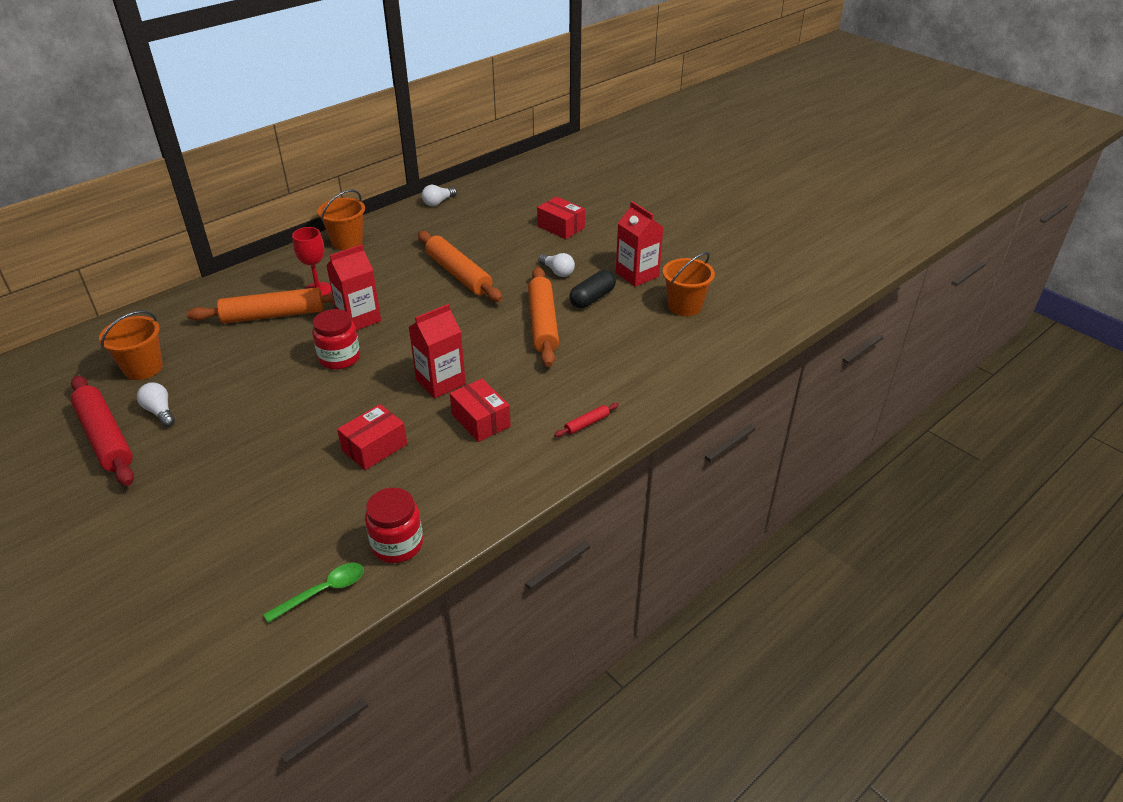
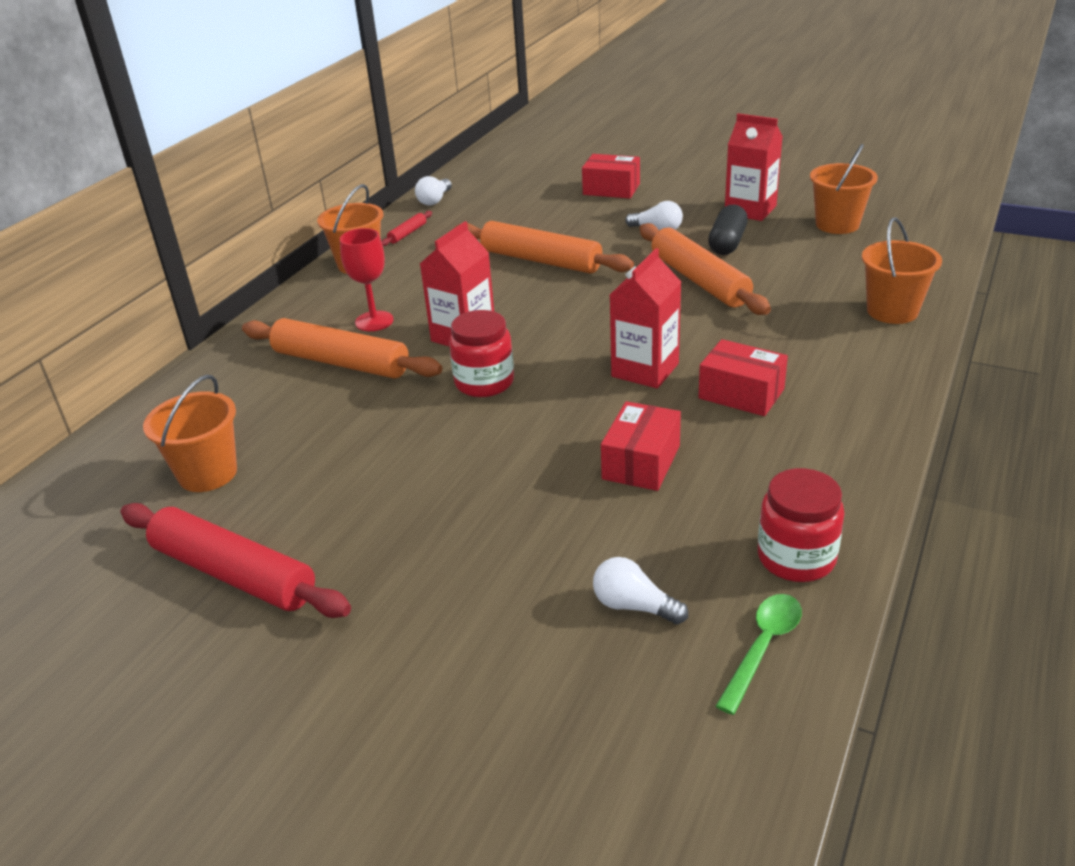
camera: 20 degrees left, 5 degrees down
white light bulb [137,382,175,427] -> white light bulb moved to [593,557,688,625]
orange rolling pin [187,288,334,323] -> orange rolling pin turned 60 degrees clockwise [242,318,442,379]
red rolling pin [554,403,619,437] -> red rolling pin moved to [381,211,432,246]
none -> orange bucket [862,217,942,324]

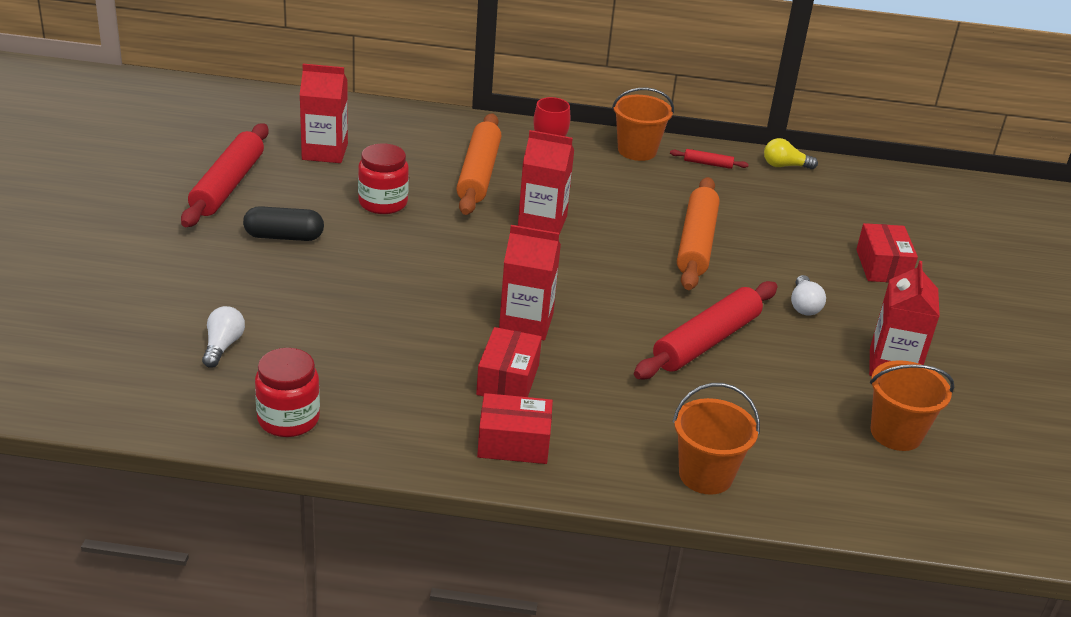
camera: 65 degrees right, 0 degrees up
orange bucket [143,375,237,492] -> red carton [300,64,348,163]
white light bulb [415,176,452,205] -> yellow light bulb [764,138,818,169]
red jar [449,310,514,397] -> red jar moved to [358,143,409,214]
red box [601,401,681,491] -> red box moved to [477,393,553,464]
orange rolling pin [640,223,771,315] -> red rolling pin [634,281,778,379]
black capsule [708,205,748,255] -> black capsule moved to [243,206,324,241]
green spoon [716,594,802,715] -> none

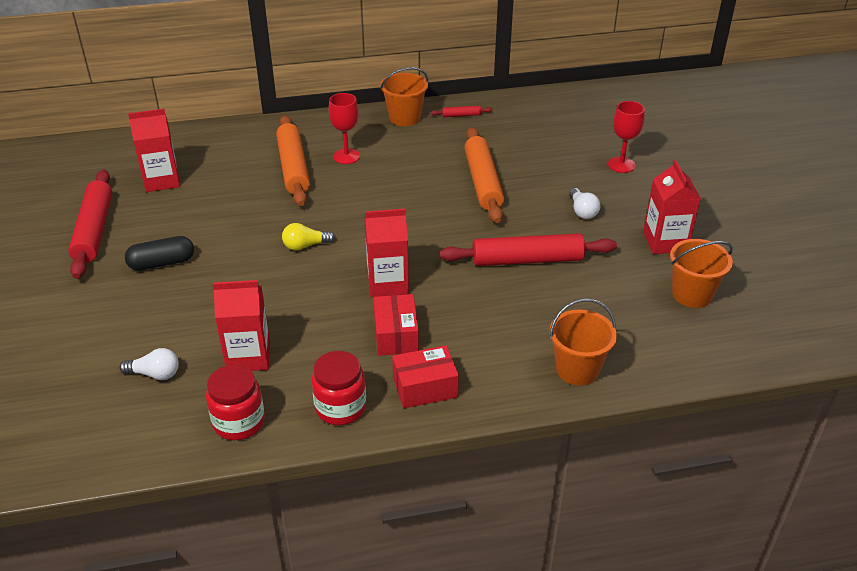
camera: 15 degrees left, 5 degrees up
white light bulb [202,306,245,367] -> white light bulb turned 105 degrees clockwise [119,348,179,380]
red jar [358,143,409,214] -> red jar moved to [311,351,366,425]
red carton [518,130,574,235] -> red carton moved to [213,280,270,371]
red rolling pin [634,281,778,379] -> red rolling pin turned 60 degrees clockwise [440,233,617,266]
yellow light bulb [764,138,818,169] -> yellow light bulb moved to [282,223,335,251]
red box [856,223,918,283] -> red goblet [608,101,645,173]

